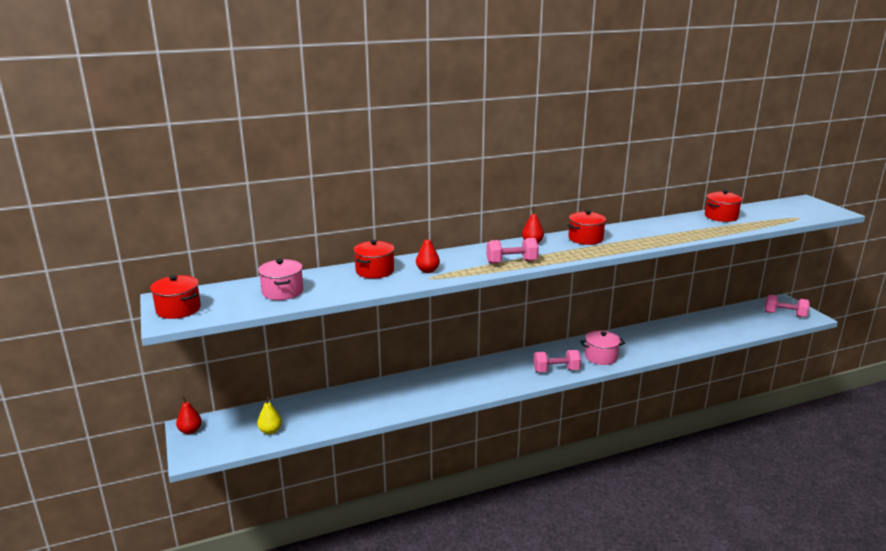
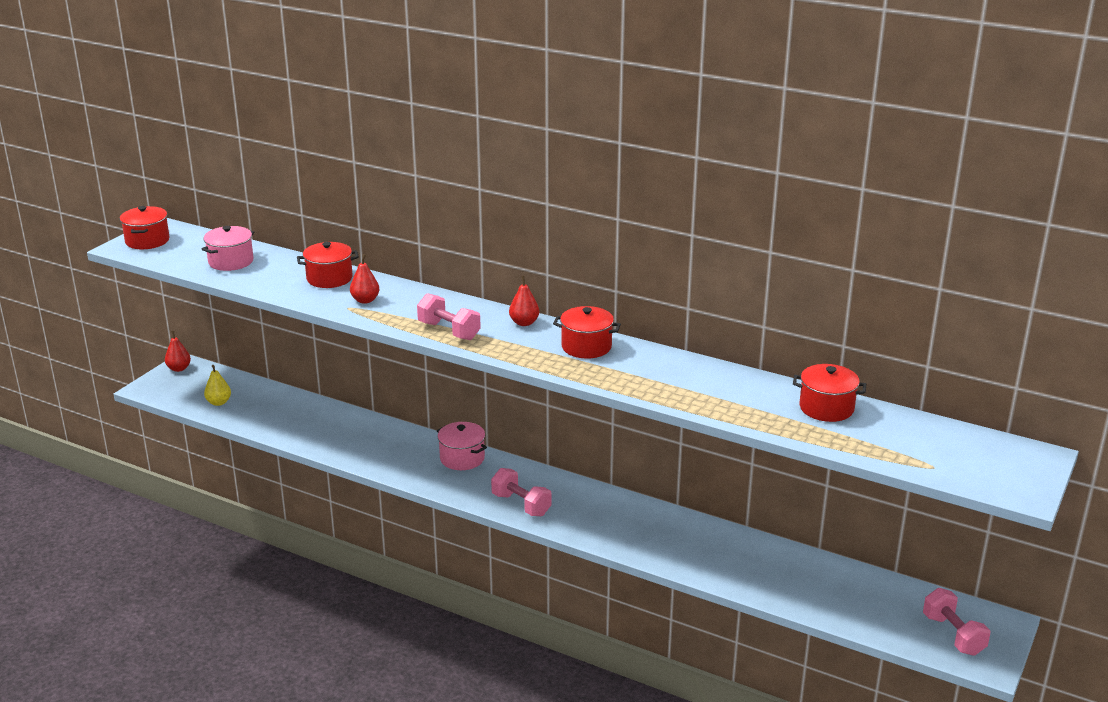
camera: 50 degrees right, 5 degrees up
pink pot [580,330,625,365] -> pink pot moved to [437,422,487,470]

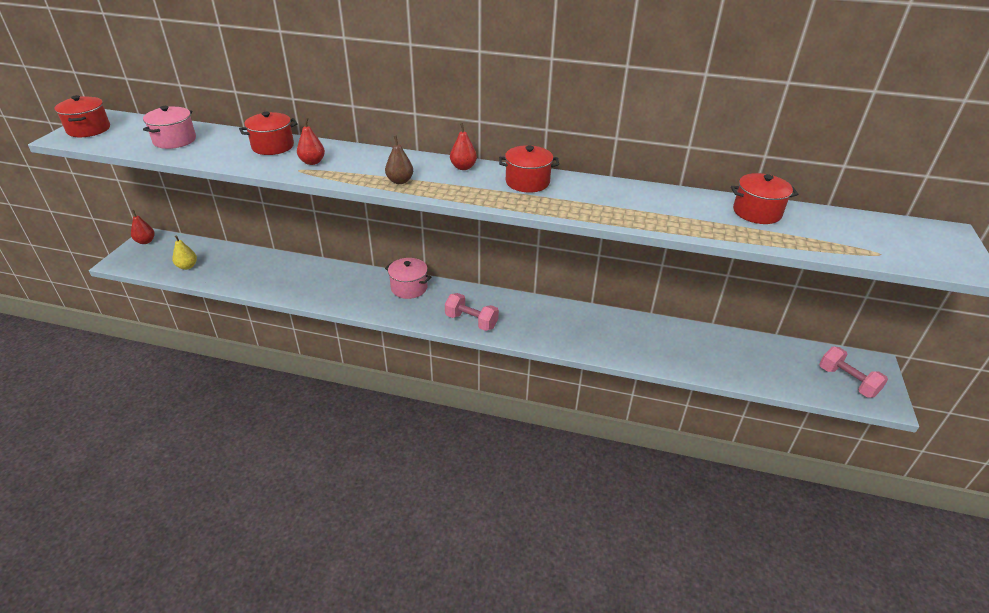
camera: 15 degrees left, 10 degrees up
pink dumbbell [417,293,481,340] -> brown pear [385,136,413,184]

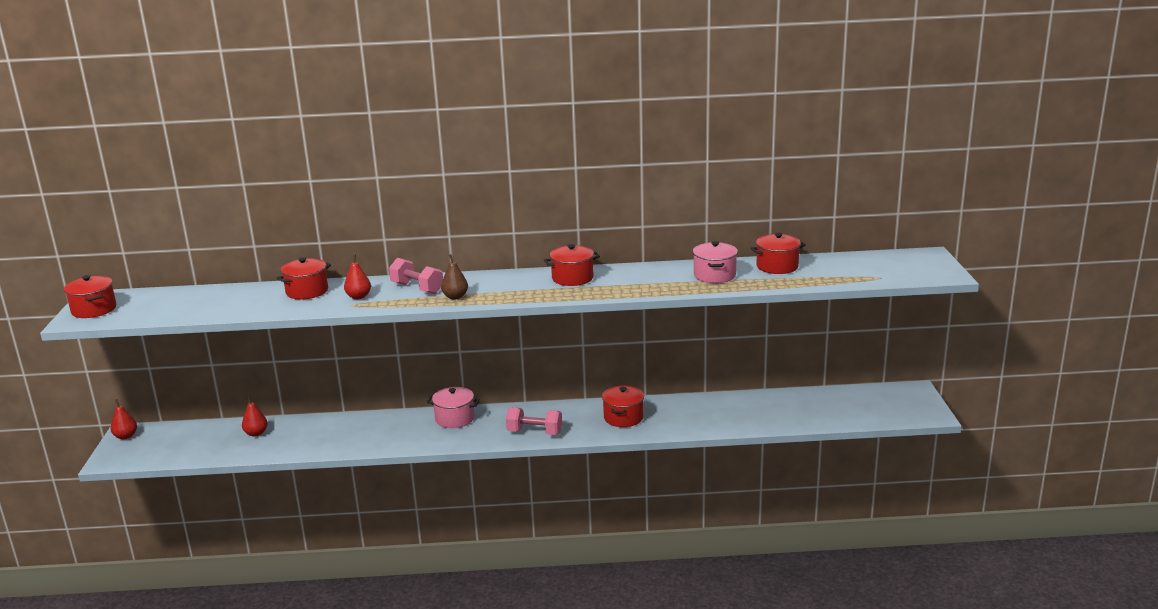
camera: 15 degrees left, 15 degrees down
pink pot [143,106,196,149] -> pink pot moved to [693,241,738,283]
yellow pear [172,235,197,270] -> none
red pear [450,123,477,170] -> red pear moved to [242,396,268,437]
pink dumbbell [819,347,888,398] -> pink dumbbell moved to [389,258,443,294]
none -> red pot [602,385,644,427]

